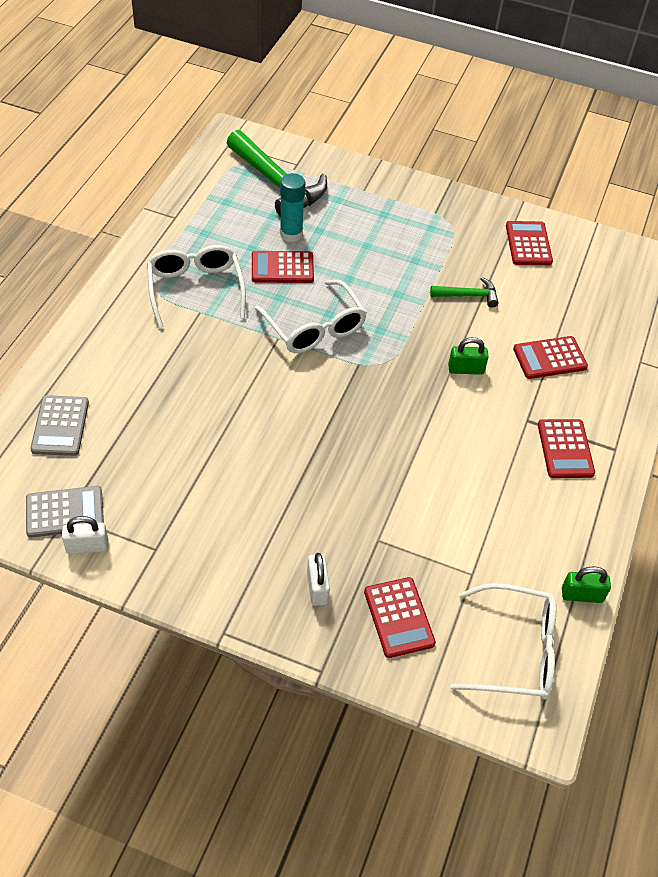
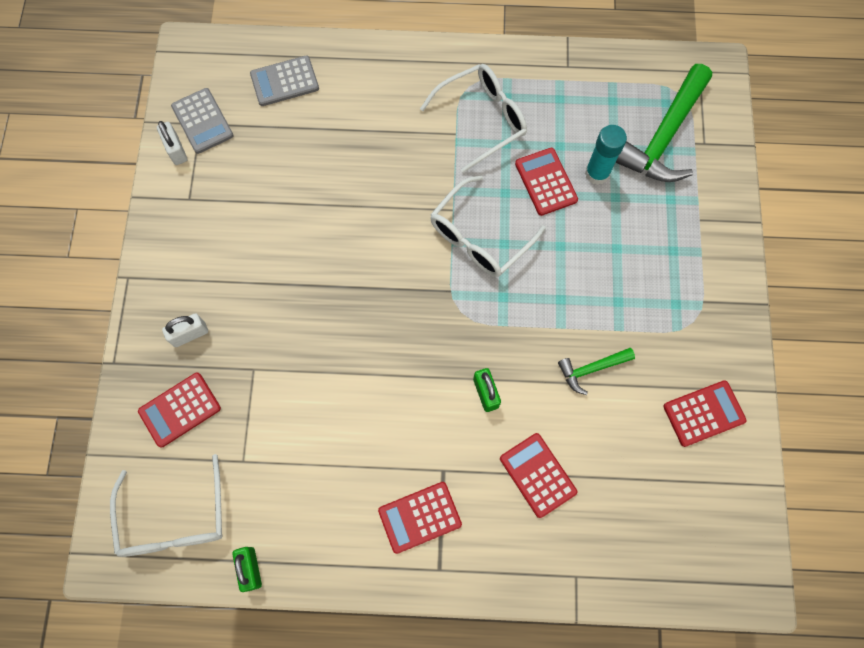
camera: 75 degrees right, 20 degrees up
green hammer [430,277,499,308] -> green hammer turned 90 degrees clockwise [558,348,635,395]

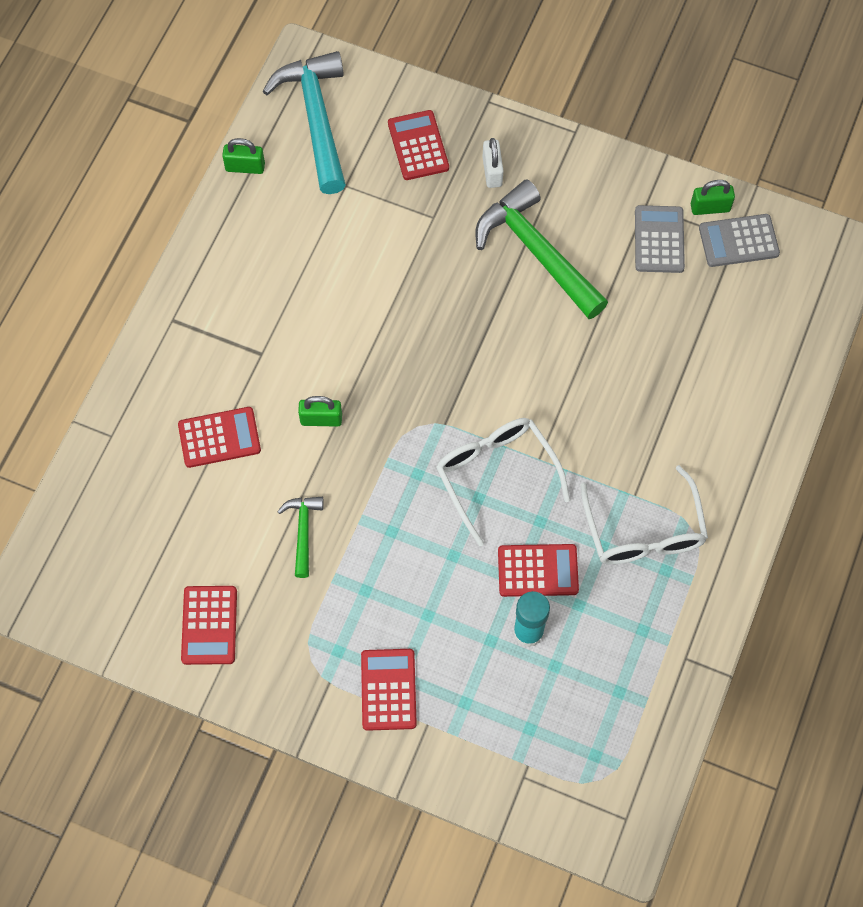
camera: 110 degrees right, 5 degrees down
white glasses [110,454,223,557] -> turquoise hammer [263,51,346,194]
white padlock [157,121,187,165] -> green padlock [691,180,735,215]
grey calculator [250,55,319,106] -> grey calculator moved to [635,205,685,273]
red calculator [378,482,462,554] -> red calculator moved to [361,649,417,731]
green hammer [615,64,712,182] -> green hammer moved to [476,180,608,319]

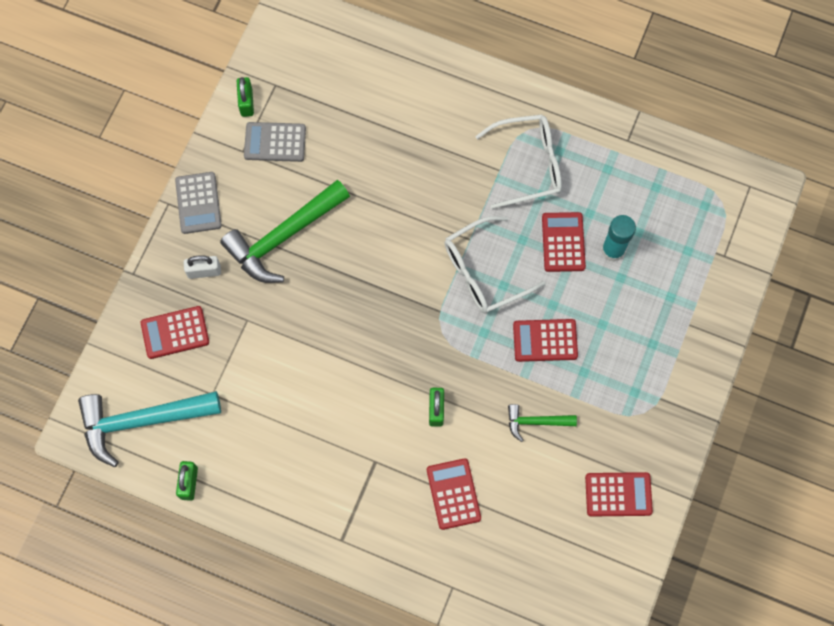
camera: 90 degrees left, 5 degrees up
red calculator [361,649,417,731] -> red calculator moved to [513,319,578,362]
grey calculator [699,214,780,267] -> grey calculator moved to [175,172,222,234]

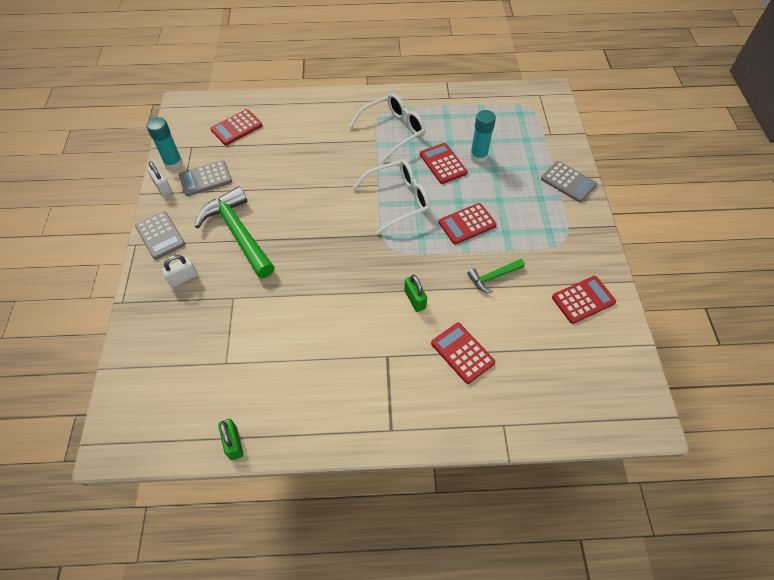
camera: 25 degrees left, 15 degrees down
turquoise hammer [78,391,221,467] -> none
red calculator [141,306,209,359] -> red calculator moved to [210,109,263,145]
green hammer [220,180,350,283] -> green hammer turned 120 degrees clockwise [194,186,275,278]
green padlock [237,77,254,117] -> turquoise glue stick [146,117,183,170]
white glasses [444,216,546,313] -> white glasses turned 150 degrees counterclockwise [353,159,430,235]
none -> white padlock [147,161,172,196]
none -> grey calculator [541,161,597,202]

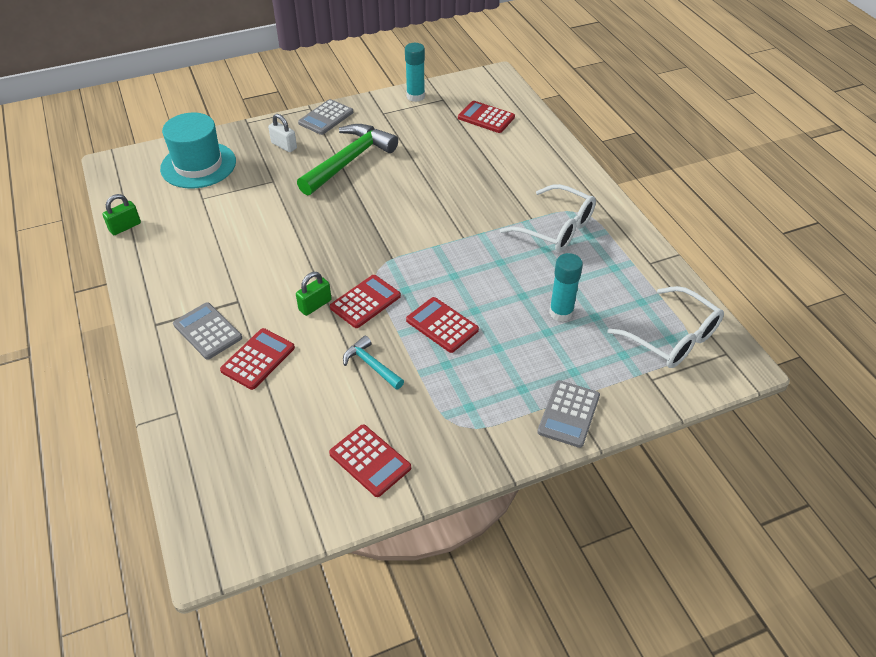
camera: 70 degrees right, 10 degrees down
white padlock [147,161,172,196] -> none
grey calculator [179,160,232,196] -> grey calculator moved to [173,302,242,360]
white glasses [353,159,430,235] -> white glasses moved to [607,286,724,368]
red calculator [420,143,468,184] -> red calculator moved to [330,275,401,328]
green hammer [467,259,525,293] -> turquoise hammer [343,336,404,390]
none -> turquoise hat [160,113,236,188]

